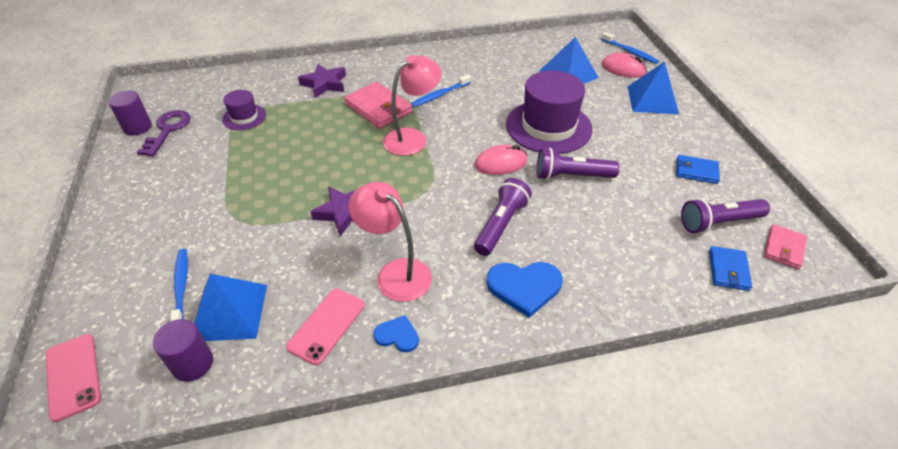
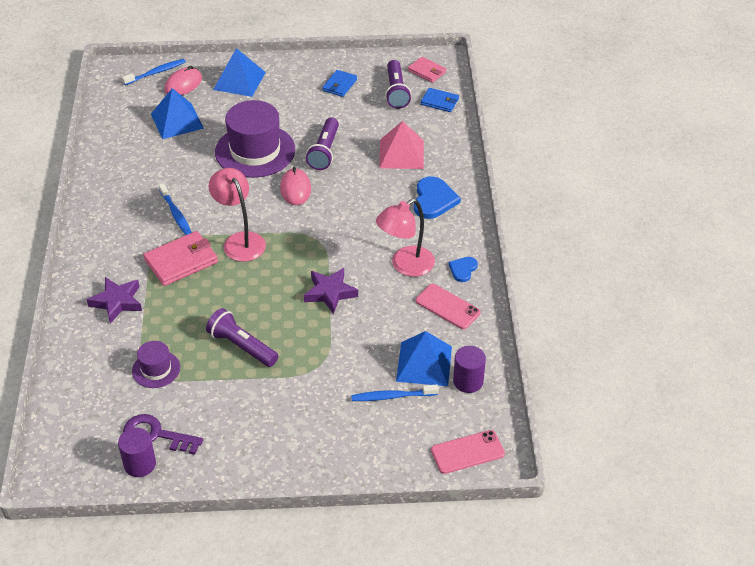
camera: 80 degrees left, 0 degrees up
purple flashlight [474,178,532,256] -> purple flashlight moved to [206,308,278,367]
none -> pink pyramid [379,121,424,169]

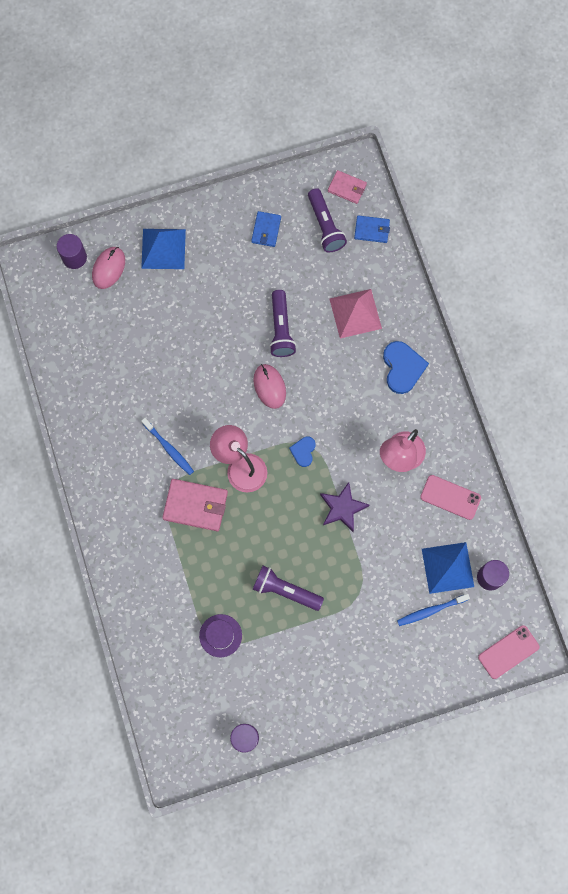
camera: 15 degrees left, 30 degrees up
purple star [86,277,142,323] -> none
blue toothbrush [122,59,186,85] -> purple cylinder [57,234,87,269]
purple key [123,414,203,455] -> none
pink wallet [143,231,218,286] -> pink wallet turned 60 degrees clockwise [162,479,228,531]
blue pyramid [151,88,204,139] -> none
purple hat [215,100,295,178] -> none
blue heart [449,257,478,282] -> blue heart moved to [289,437,316,467]

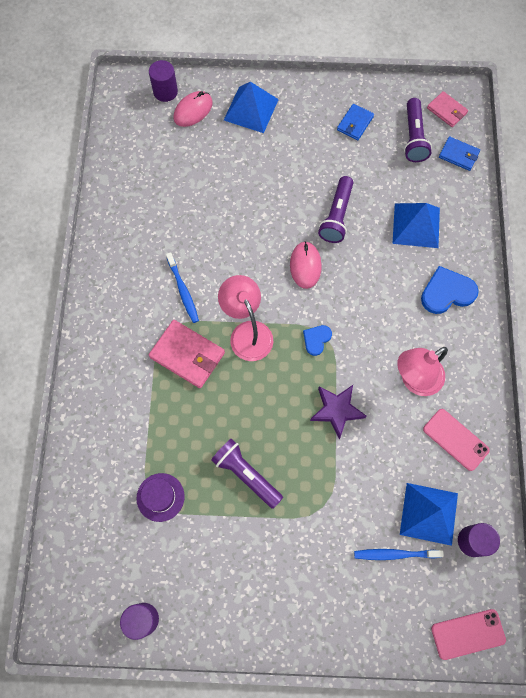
camera: 20 degrees right, 5 degrees down
pink pyramid [330,289,382,338] -> blue pyramid [392,203,440,248]
blue heart [383,341,429,394] -> blue heart turned 120 degrees counterclockwise [421,266,479,314]

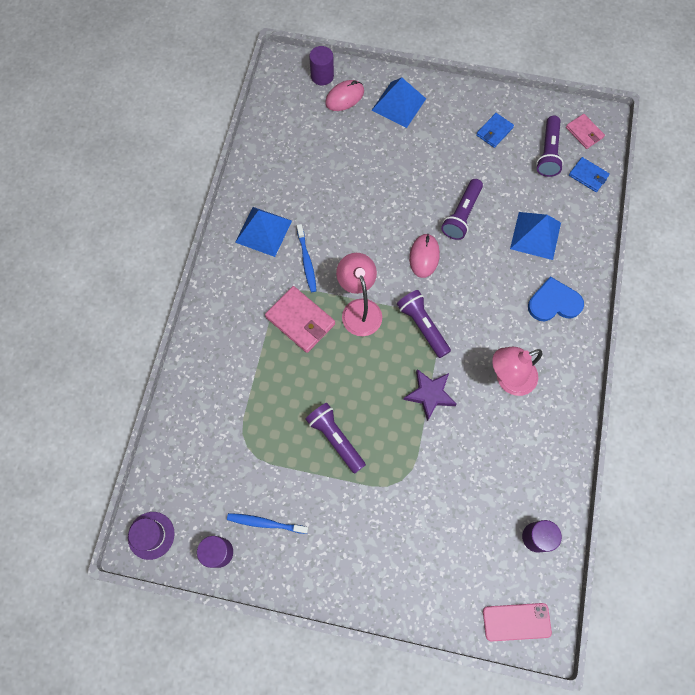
camera: 10 degrees right, 0 degrees up
purple hat [137,473,185,522] -> purple hat moved to [128,512,175,560]
blue heart [303,325,332,356] -> purple flashlight [397,290,451,358]
blue toothbrush [354,549,444,560] -> blue toothbrush moved to [227,513,308,534]
blue pyramid [400,483,458,546] -> blue pyramid moved to [235,207,292,257]
pink phone [423,409,490,471] -> none

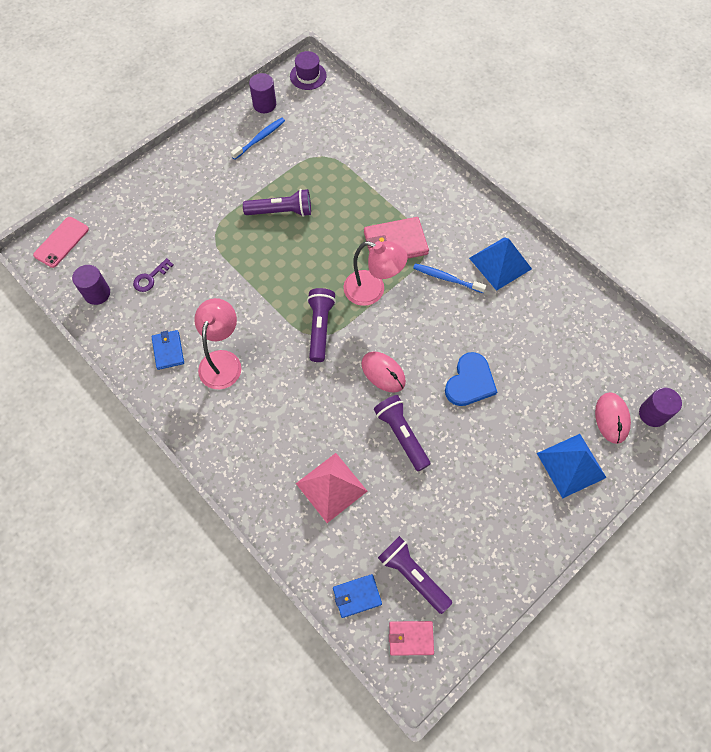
camera: 125 degrees right, 5 degrees down
purple flashlight [397,290,451,358] -> purple flashlight turned 90 degrees counterclockwise [307,288,336,362]
purple star [403,369,457,421] -> none
blue wallet [476,113,514,148] -> blue wallet moved to [152,330,184,370]
blue pyramid [510,212,561,260] -> pink pyramid [296,453,367,523]
blue heart [528,276,584,321] -> blue heart moved to [445,352,497,406]
none -> purple key [133,258,173,292]

